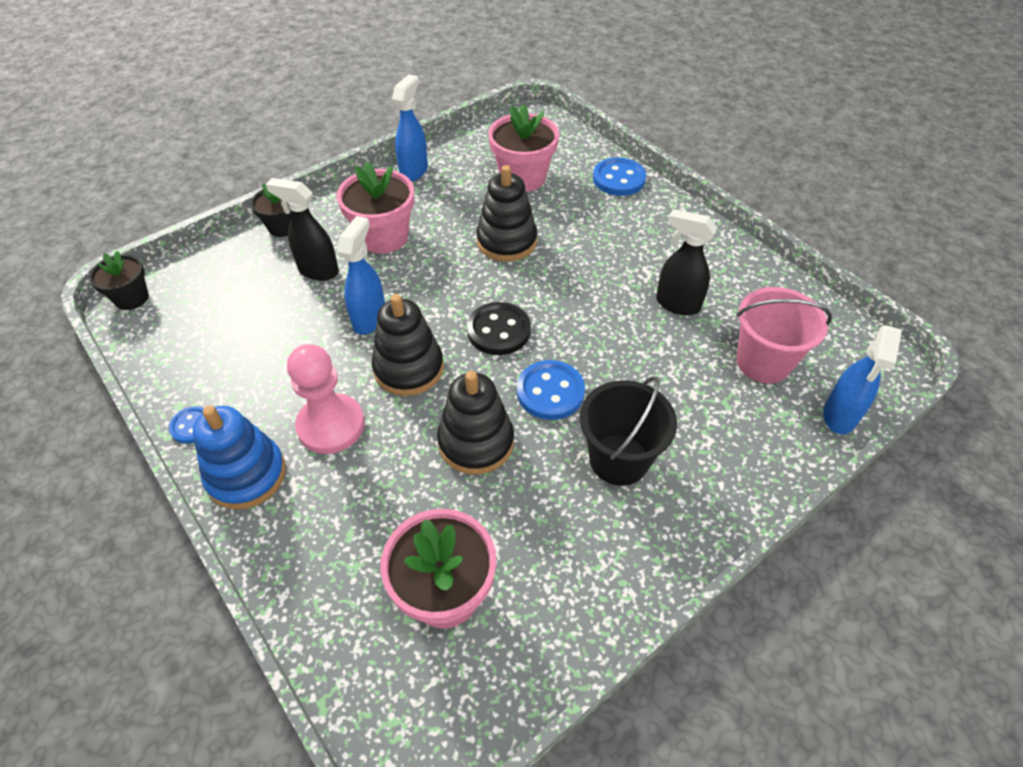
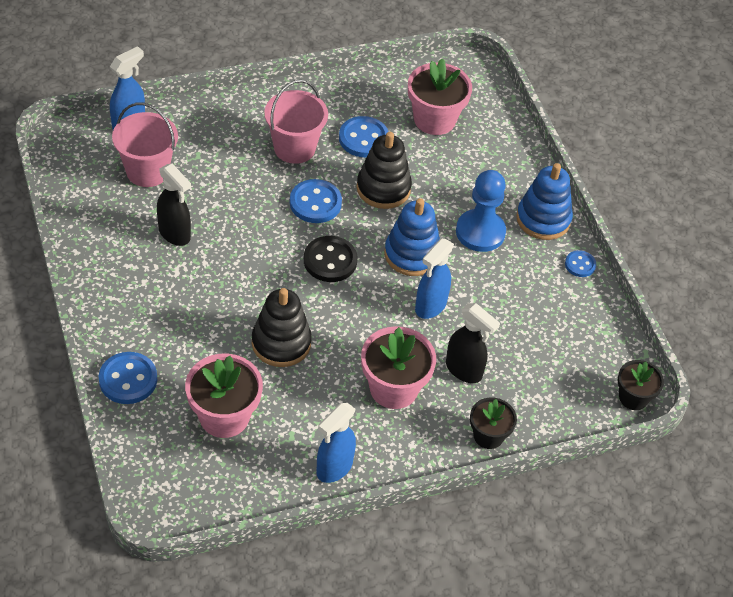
camera: 165 degrees left, 0 degrees up
pink pawn [287,344,365,454] -> blue pawn [456,170,506,252]
black stacking toy [372,294,444,396] -> blue stacking toy [384,198,440,276]
black bucket [580,376,677,486] -> pink bucket [264,80,328,164]
none -> blue button [339,116,389,157]

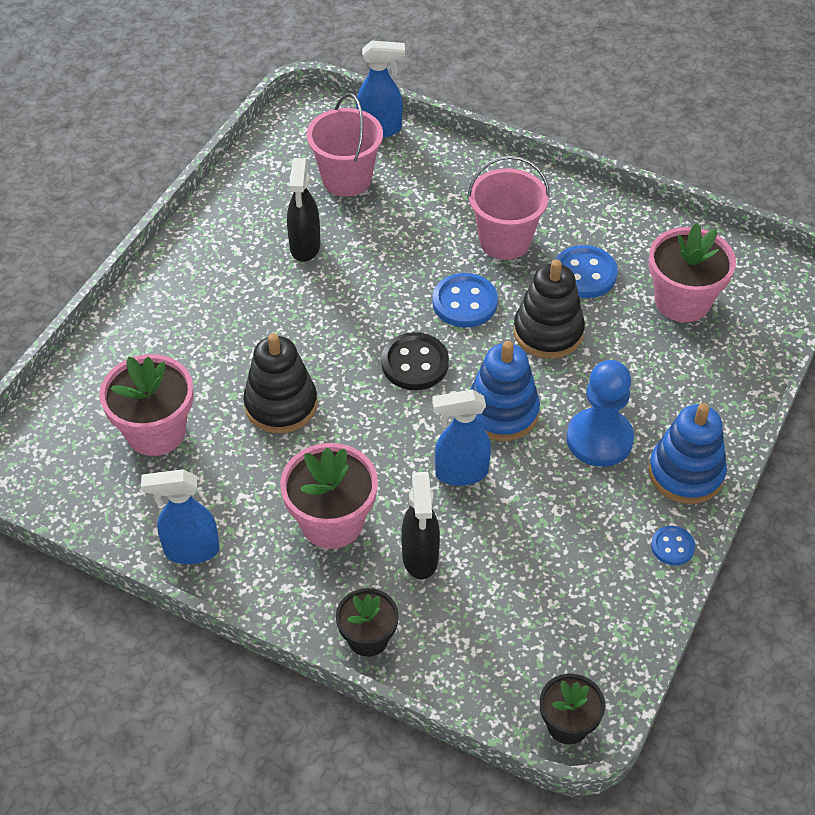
camera: 50 degrees right, 0 degrees up
blue button [99,352,157,404] -> none

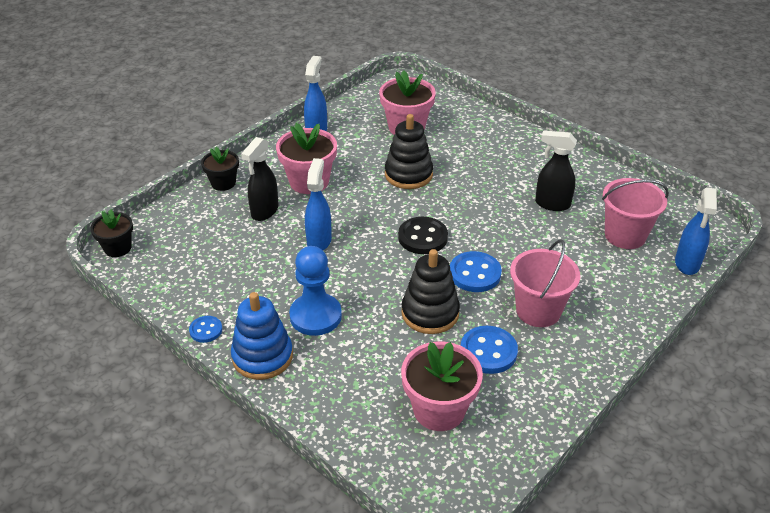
camera: 105 degrees right, 10 degrees down
black spray bottle [401,472,440,579] -> black spray bottle turned 75 degrees counterclockwise [241,137,279,221]
blue stacking toy [470,341,540,441] -> none

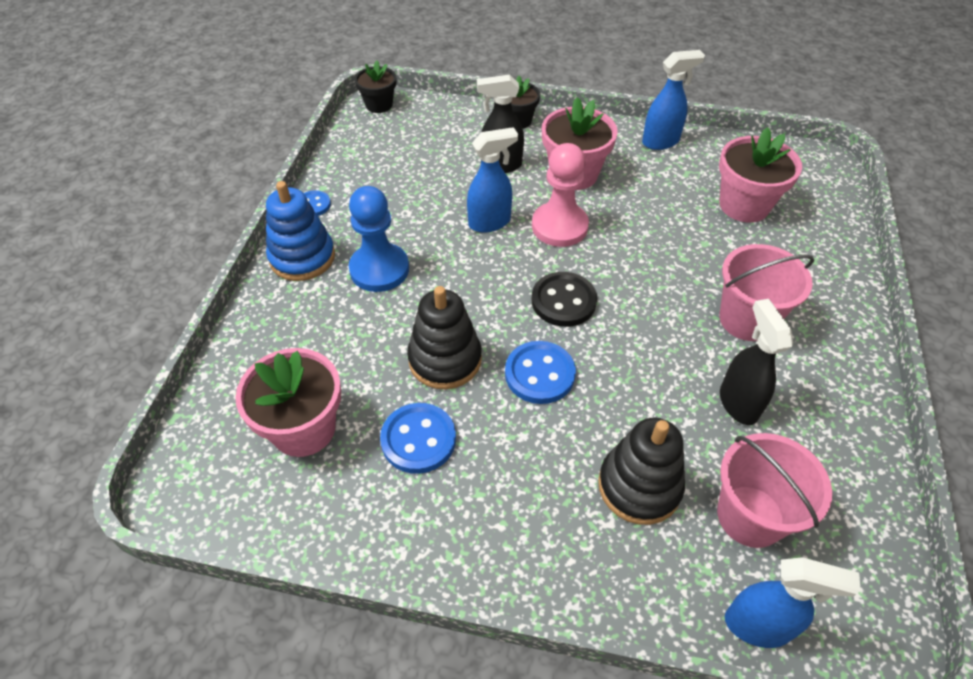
camera: 60 degrees right, 10 degrees up
black stacking toy [385,114,433,189] -> black stacking toy moved to [598,418,685,525]
pink bucket [510,239,580,327] -> pink bucket moved to [719,244,814,341]
blue spray bottle [675,187,717,275] -> blue spray bottle turned 150 degrees counterclockwise [725,557,861,648]
none -> pink pawn [532,143,589,247]

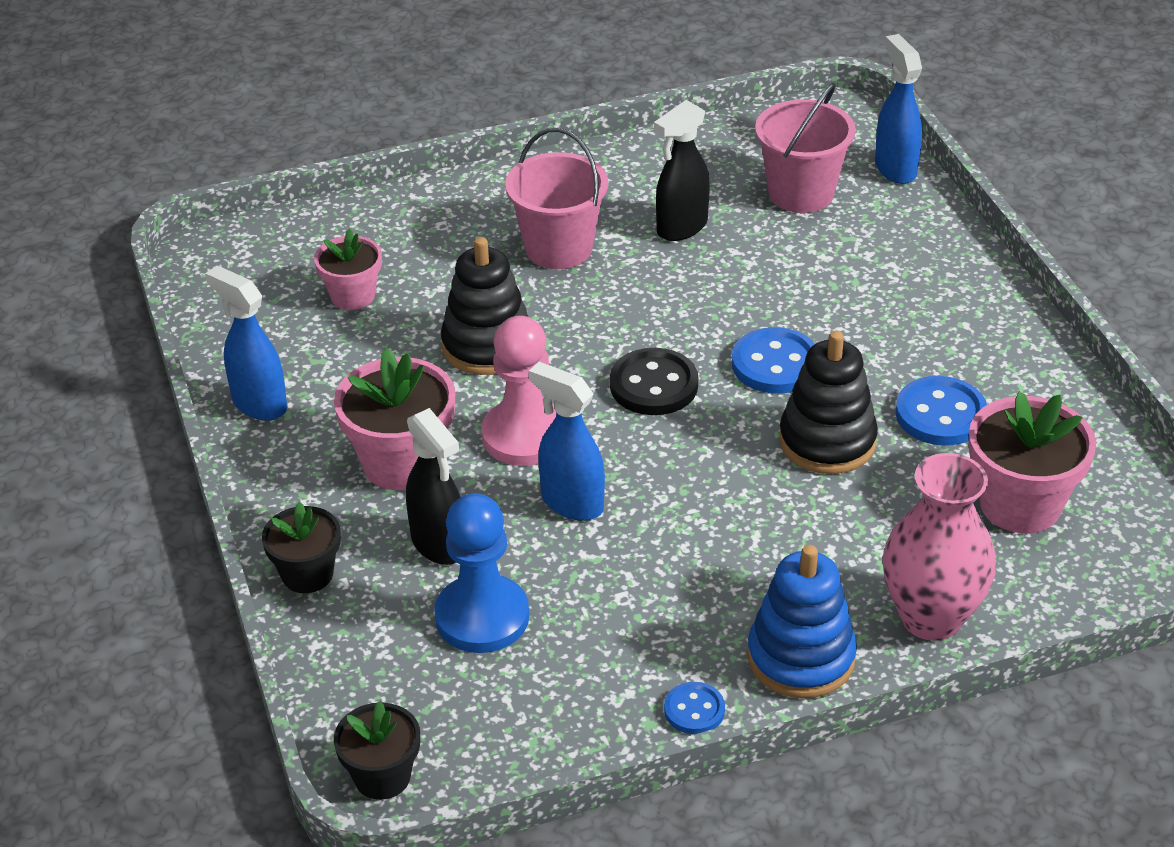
camera: 120 degrees left, 10 degrees down
blue pawn [349,186,409,292] -> blue pawn moved to [434,493,529,653]
black stacking toy [598,418,685,525] -> black stacking toy moved to [441,237,528,375]
pink flower pot [719,127,802,222] -> pink flower pot [314,229,382,310], size x0.62
none -> pink vase [883,453,996,641]

